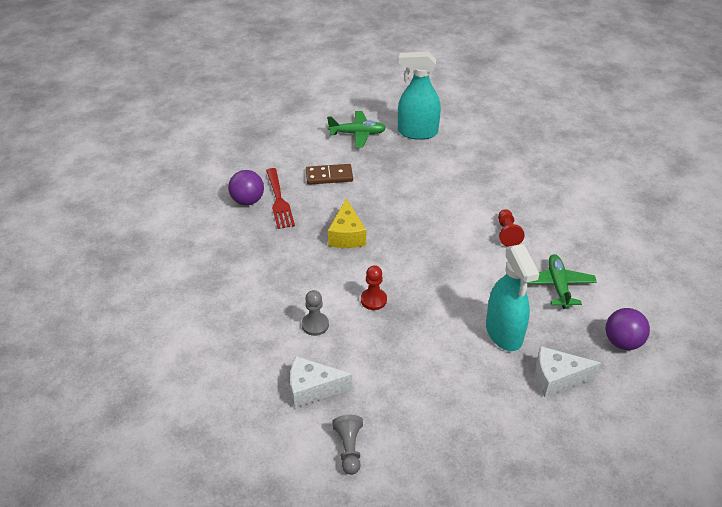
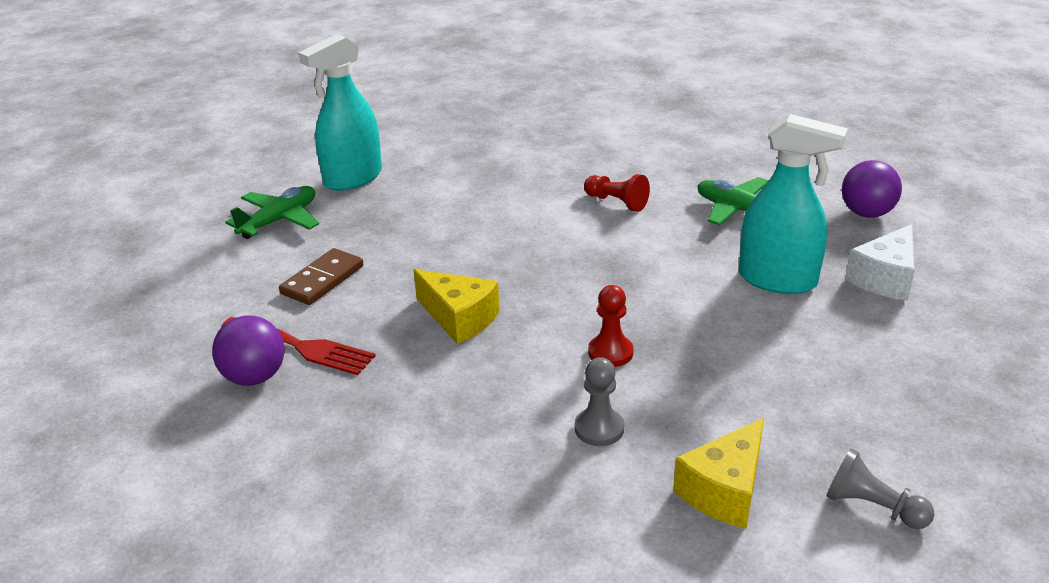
camera: 50 degrees left, 10 degrees down
white cheese [290,356,352,408] -> yellow cheese [673,418,764,529]

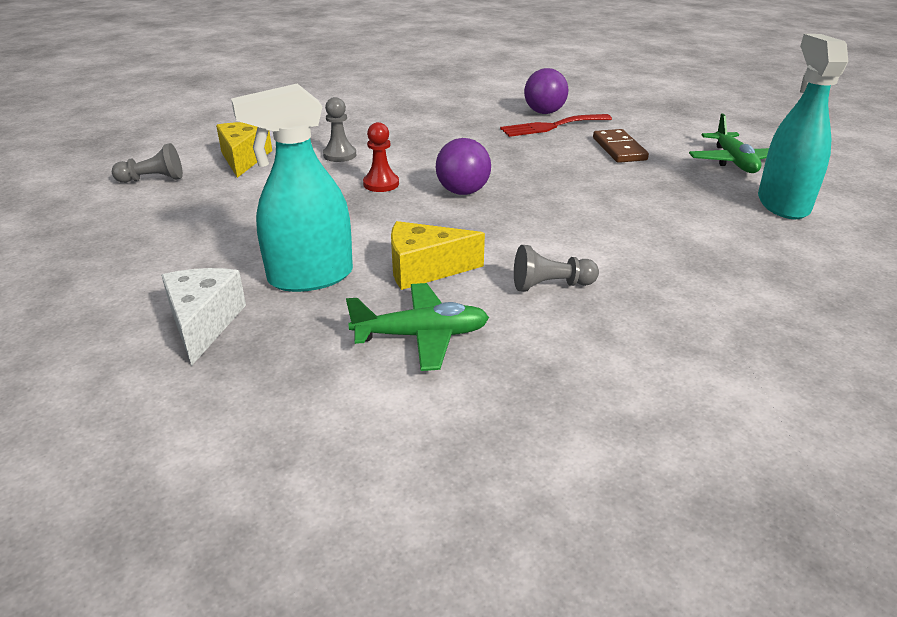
camera: 135 degrees right, 0 degrees up
yellow cheese [414,269,500,344] -> yellow cheese moved to [391,221,485,290]
red pawn [584,174,650,212] -> grey pawn [514,245,599,292]
purple ball [842,160,902,218] -> purple ball moved to [436,138,491,195]

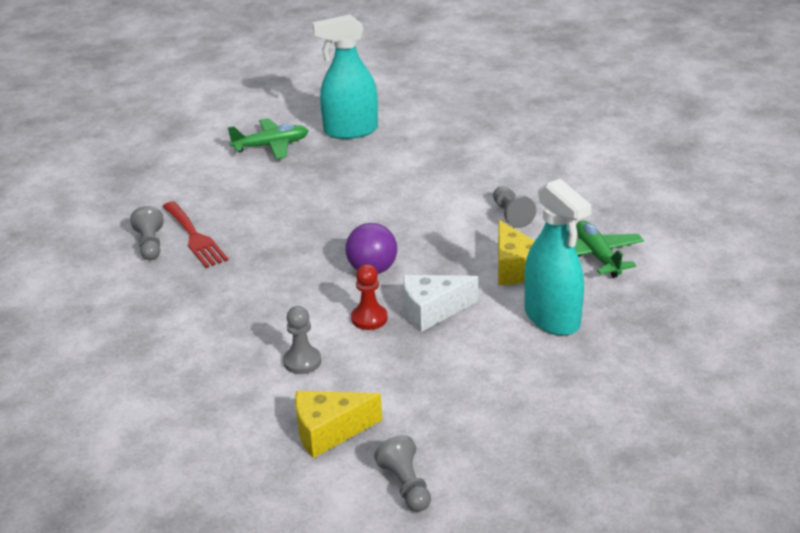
camera: 100 degrees left, 0 degrees up
white cheese [161,268,246,366] -> white cheese moved to [403,275,478,332]
purple ball [524,68,568,114] -> grey pawn [130,206,164,260]
brown domino [593,129,649,163] -> none

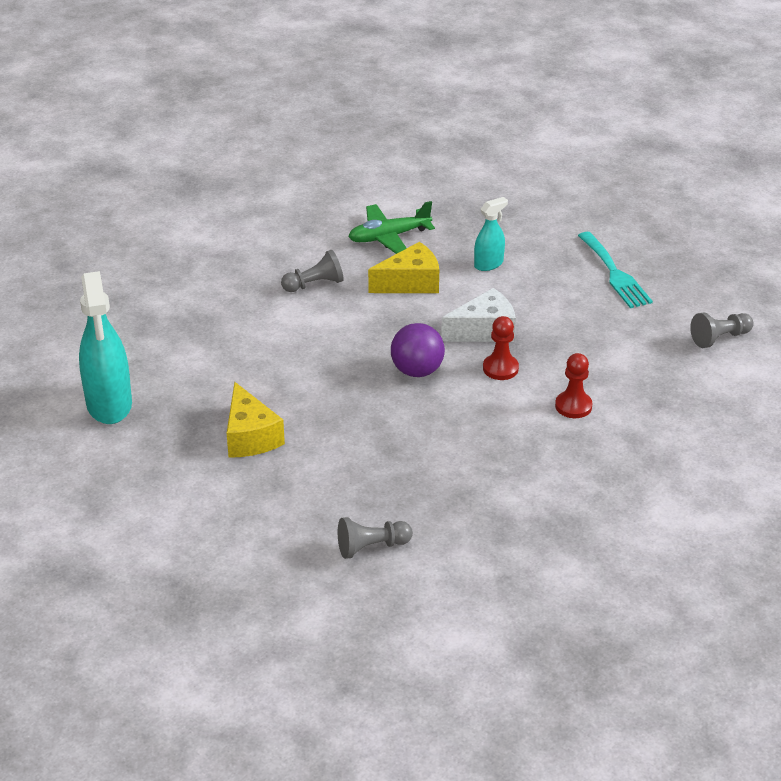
camera: 95 degrees left, 5 degrees up
red fork [163,201,228,268] -> none
green plane [228,118,309,159] -> none
grey pawn [283,306,321,374] -> red pawn [555,353,593,418]
yellow cheese [295,391,382,458] -> yellow cheese moved to [227,382,285,458]
white cheese [403,275,478,332] -> white cheese turned 90 degrees counterclockwise [441,288,516,342]
turquoise spray bottle [524,179,591,336] -> turquoise spray bottle [474,197,508,271], size x0.53
none -> turquoise fork [578,232,653,308]

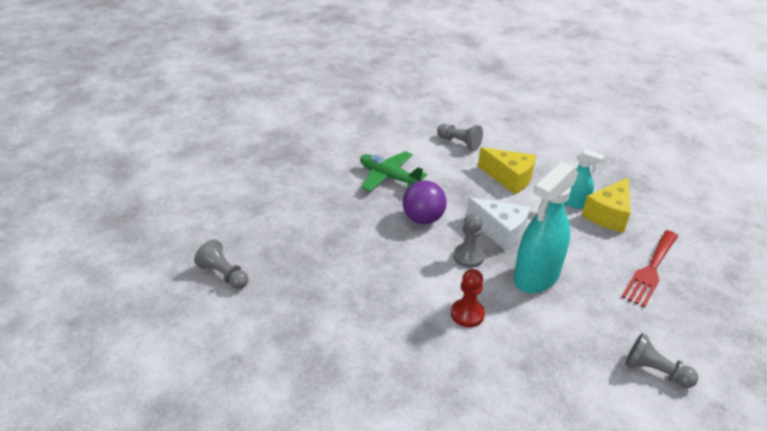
camera: 55 degrees right, 0 degrees up
turquoise spray bottle [79,271,132,424] -> turquoise spray bottle moved to [514,162,579,293]
yellow cheese [227,382,285,458] -> yellow cheese moved to [582,177,630,233]
green plane [348,201,435,254] -> green plane moved to [360,151,427,191]
red pawn [483,316,519,380] -> grey pawn [453,213,485,268]
turquoise fork [578,232,653,308] -> red fork [621,230,678,308]

